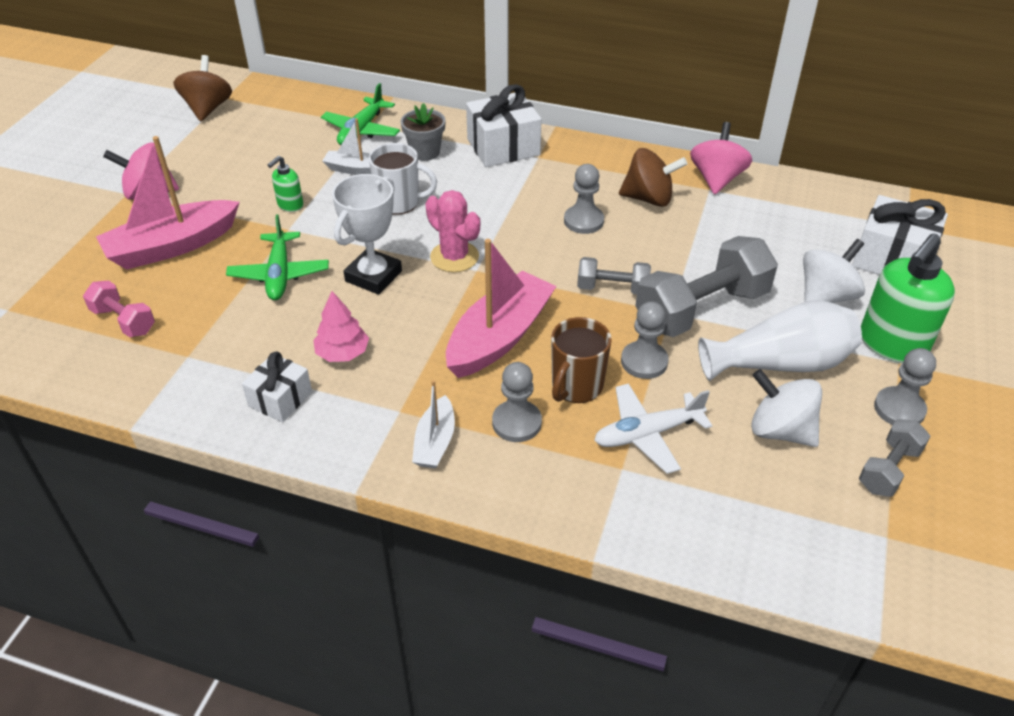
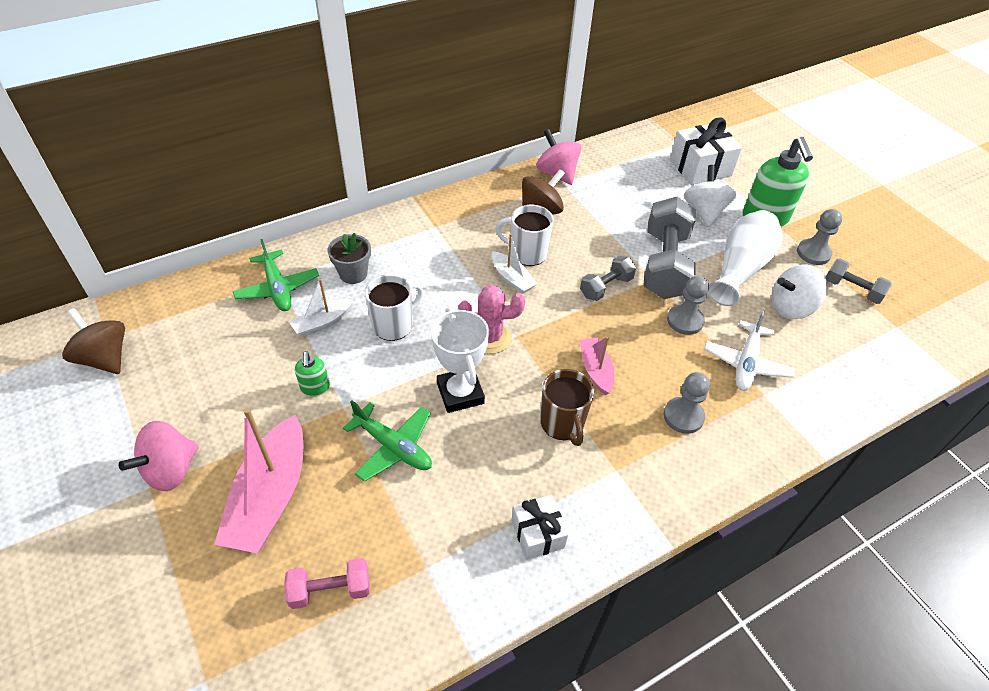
camera: 50 degrees left, 5 degrees up
pink tree [313,291,369,362] -> none
white boat [412,380,455,469] -> white boat moved to [491,234,538,294]
pink boat [446,239,557,378] -> pink boat [580,337,614,395], size x0.53
white gift [466,84,542,167] -> none
brown mug [551,317,612,403] -> brown mug moved to [540,369,594,446]
grey pawn [564,164,604,234] -> white mug [496,205,554,266]
grey dumbbell [859,419,930,497] -> grey dumbbell turned 45 degrees counterclockwise [825,259,892,304]

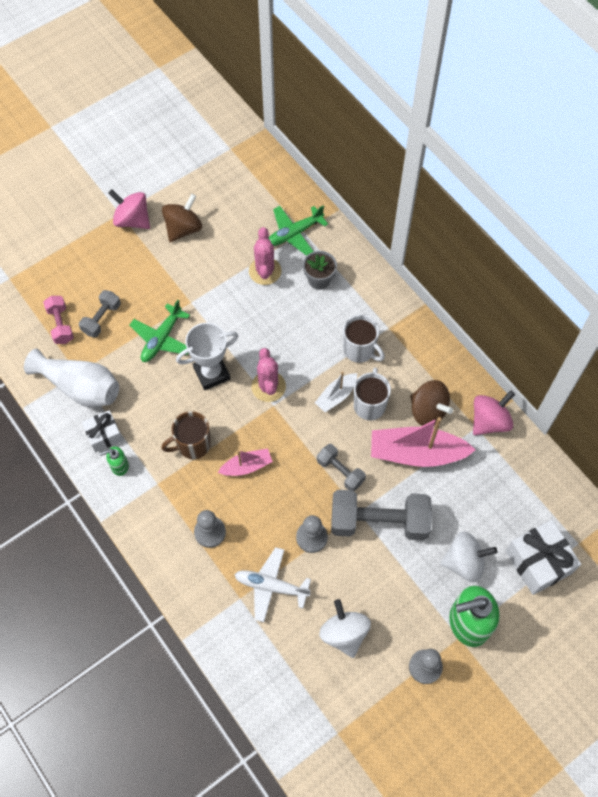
camera: 85 degrees right, 15 degrees up
brown spinning top [62,308,125,374] -> brown spinning top moved to [162,193,202,242]
pink boat [214,408,303,553] -> pink boat moved to [371,417,476,467]
white boat [289,278,353,337] -> pink cactus [249,227,282,285]
green soap dispenser [295,351,330,396] -> green soap dispenser moved to [99,446,129,476]
white mug [365,274,423,341] -> white mug moved to [343,315,385,363]
white vase [708,210,783,306] -> white vase moved to [24,349,119,408]
grey dumbbell [825,259,892,304] -> grey dumbbell moved to [79,290,121,337]

